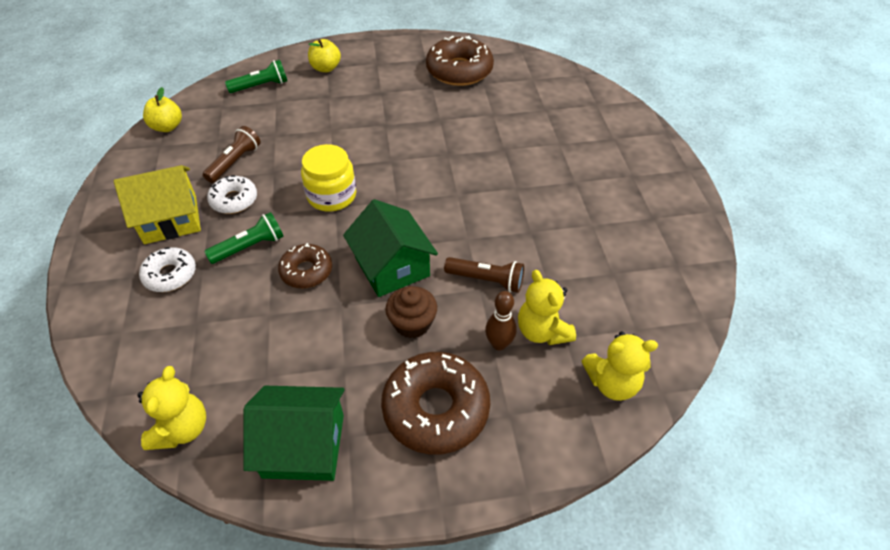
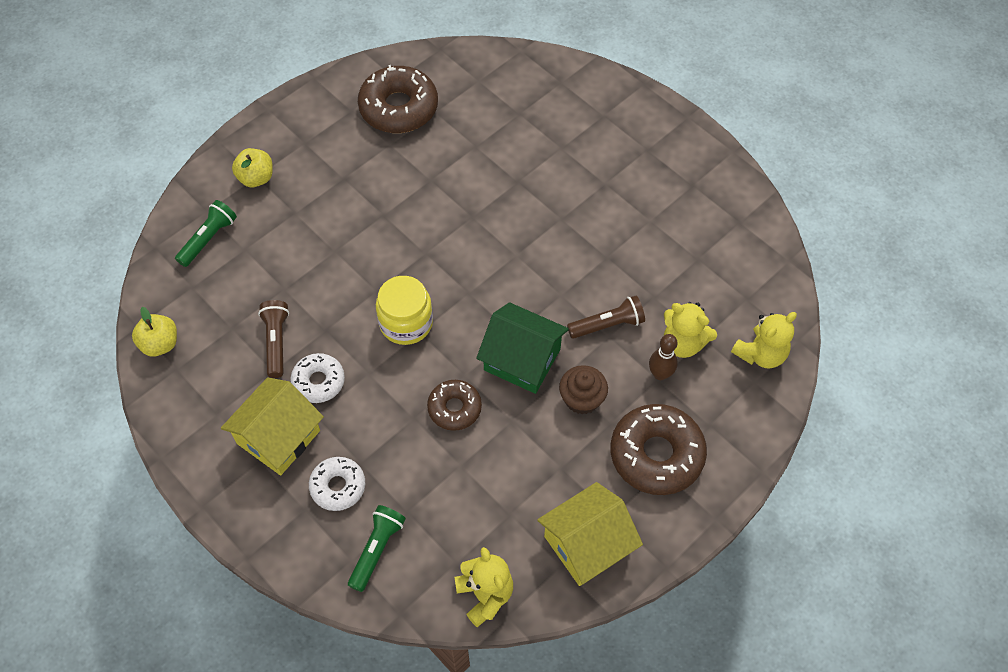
camera: 35 degrees left, 10 degrees up
green flashlight [204,212,284,264] -> green flashlight moved to [348,505,406,592]
green house [244,386,345,481] -> yellow house [537,482,643,586]

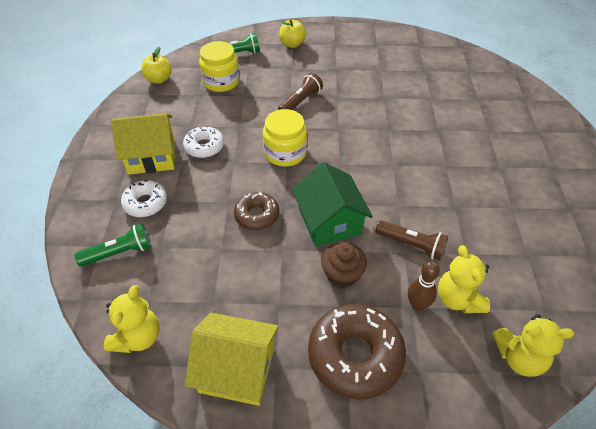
camera: 45 degrees right, 10 degrees down
brown flashlight [258,300,289,378] -> brown flashlight moved to [278,73,323,110]
brown donut [358,65,438,133] -> none
none -> yellow jar [199,41,240,92]

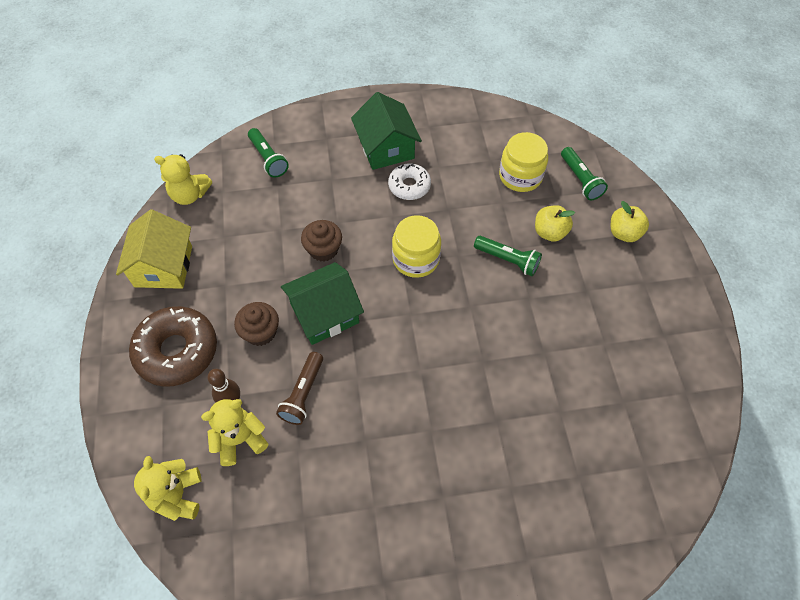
camera: 80 degrees right, 10 degrees up
yellow house [111,113,175,175] -> green house [351,92,422,170]
white donut [121,180,167,217] -> none
yellow apple [141,47,172,84] -> yellow apple moved to [535,205,575,242]
brown donut [234,192,279,230] -> brown cupcake [301,220,342,262]
brown flashlight [278,73,323,110] -> green flashlight [474,236,542,276]

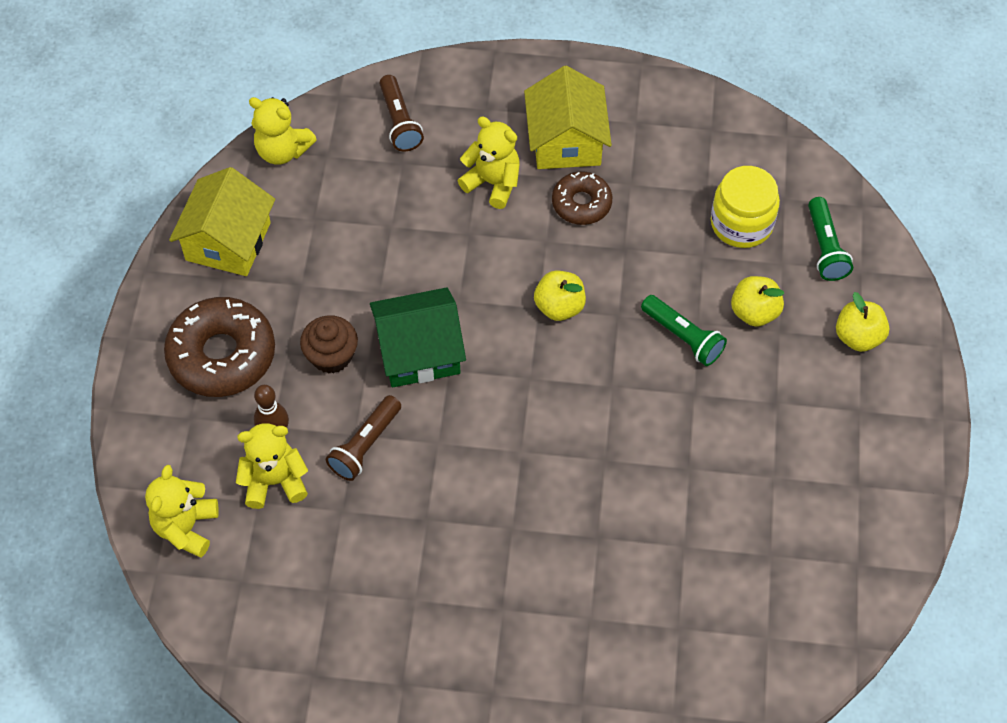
camera: 15 degrees right, 0 degrees up
green flashlight [248,128,289,178] -> brown flashlight [379,75,424,151]
brown cupcake [301,220,342,262] -> none
green house [351,92,422,170] -> yellow house [524,66,612,169]
white donut [388,163,431,200] -> brown donut [552,171,612,225]
yellow jar [392,215,441,278] -> yellow apple [534,271,586,321]
none -> yellow teddy bear [458,116,520,209]

